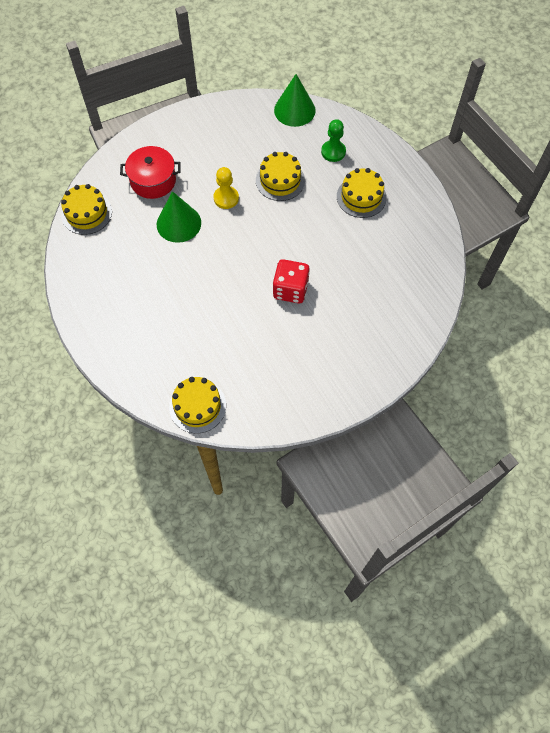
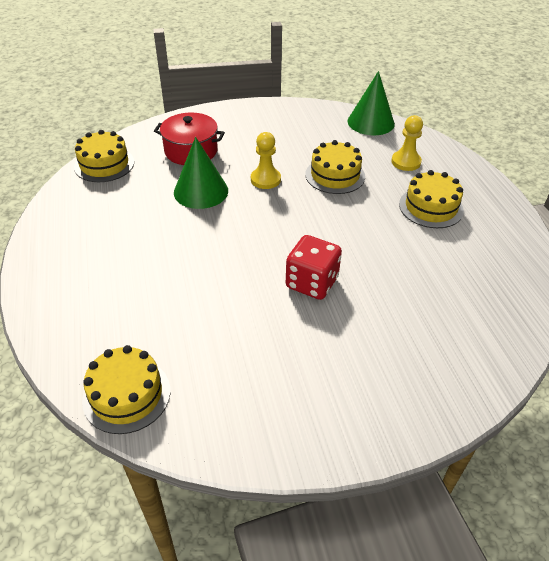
camera: 15 degrees right, 20 degrees down
green pawn [321,119,346,162] -> yellow pawn [391,115,423,171]

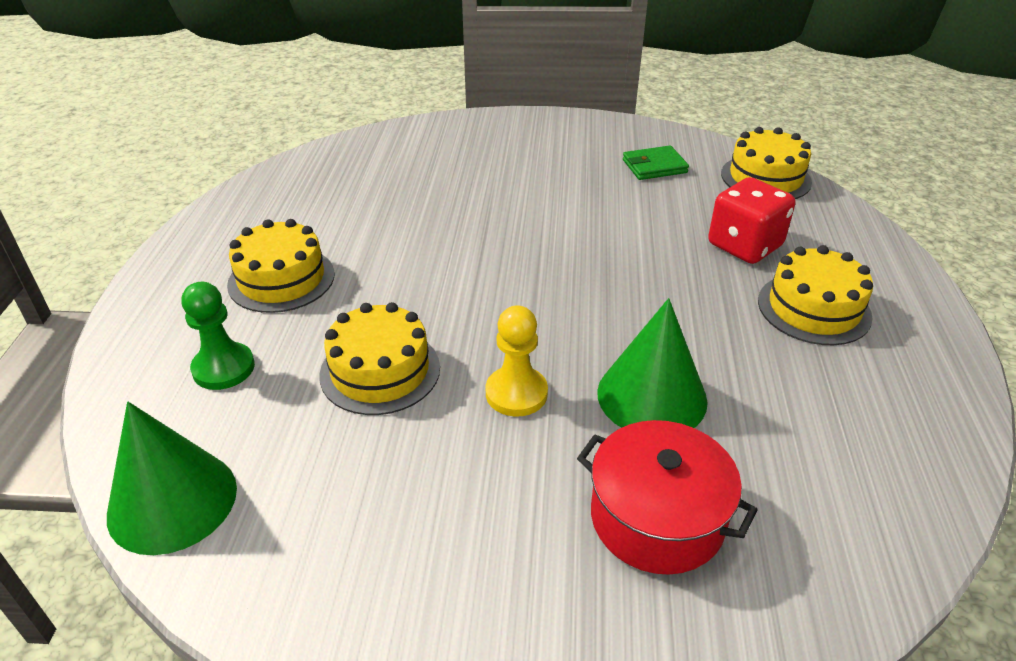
camera: 160 degrees left, 5 degrees down
yellow cake [74,130,134,182] -> yellow cake moved to [758,245,873,345]
red dice [286,235,342,300] -> red dice moved to [708,177,796,264]
yellow pawn [391,115,423,171] -> green pawn [182,282,255,390]
none -> green wallet [623,145,689,180]

